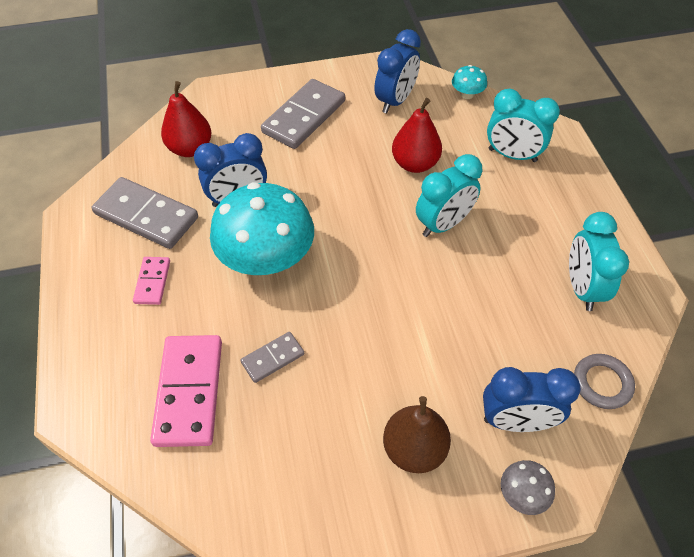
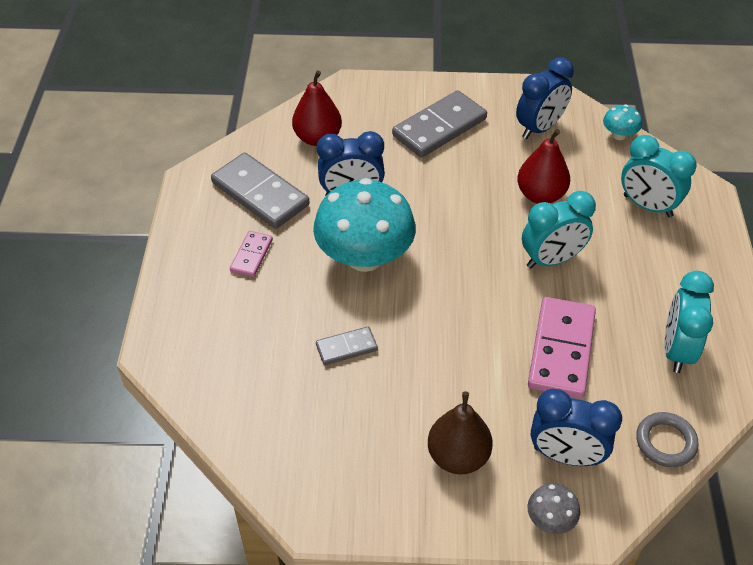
camera: 15 degrees right, 5 degrees down
pink domino [150,335,222,447] -> pink domino moved to [528,297,596,399]

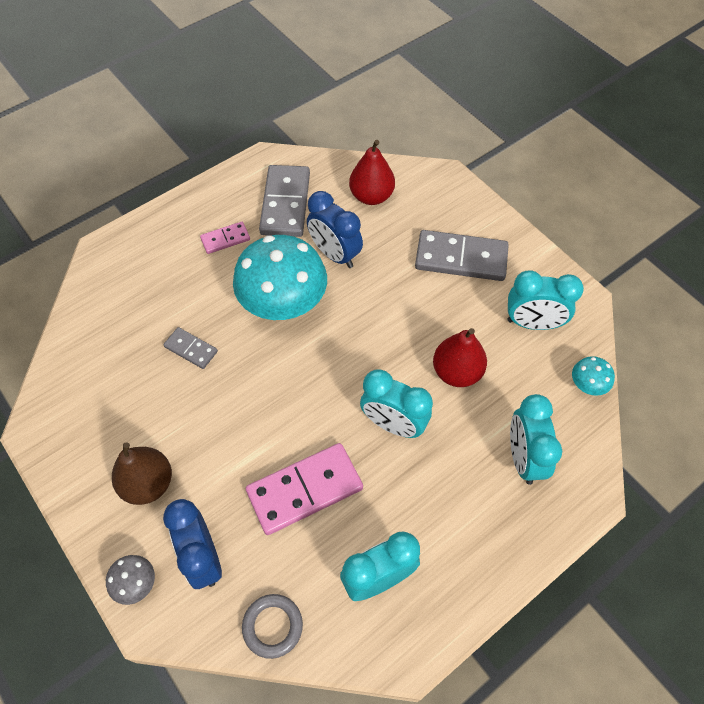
camera: 50 degrees right, 10 degrees up
blue clock [516,57,574,139] -> turquoise clock [508,271,584,330]

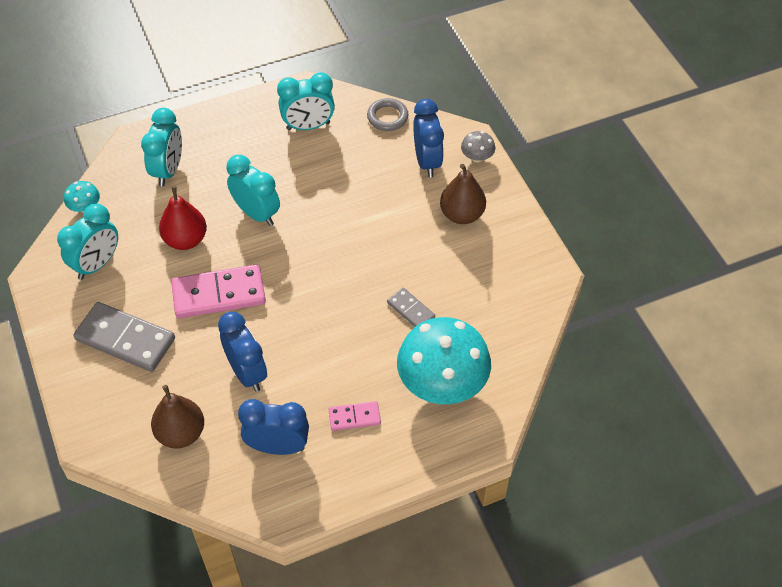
camera: 165 degrees left, 5 degrees down
turquoise mushroom [233,235,327,320] -> turquoise mushroom moved to [397,317,491,404]
pink domino [246,443,363,535] -> pink domino moved to [171,264,266,318]
grey domino [259,165,310,237] -> blue clock [238,399,309,455]
red pear [349,140,395,205] -> brown pear [151,385,204,448]
turquoise clock [508,271,584,330] -> turquoise clock turned 105 degrees clockwise [57,204,118,279]

